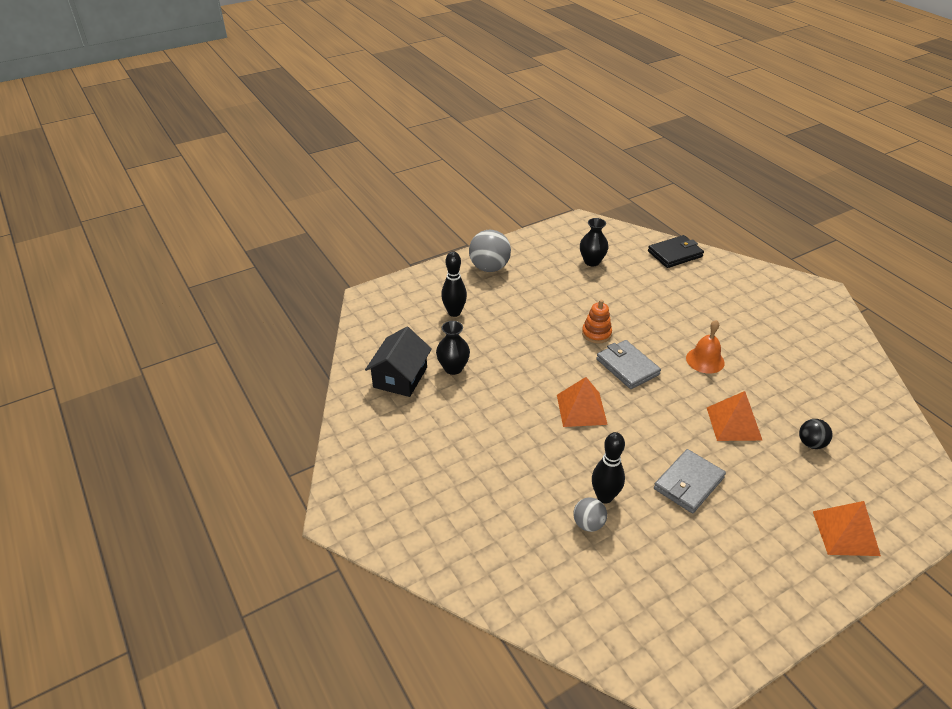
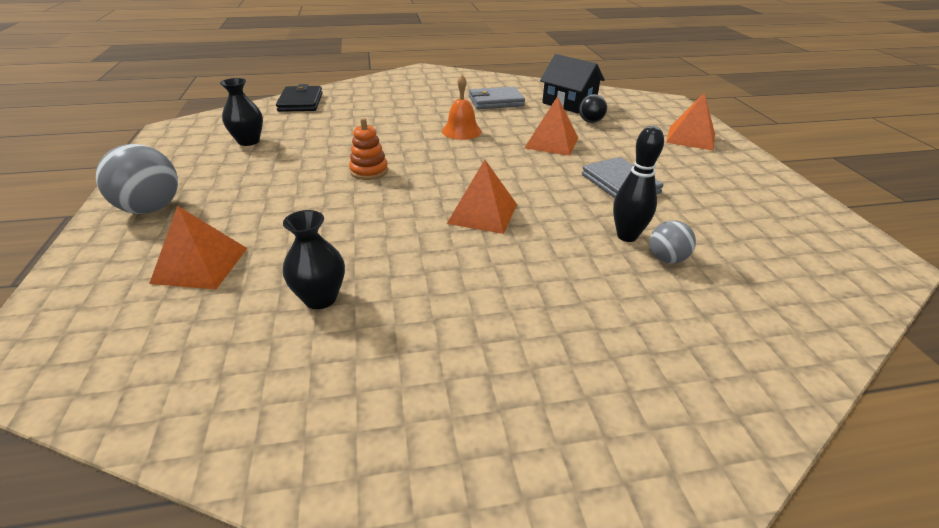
camera: 70 degrees left, 5 degrees down
black house [365,327,432,397] -> black house moved to [540,54,605,113]
black bowling pin [441,251,467,317] -> orange pyramid [149,205,247,289]
grey wallet [596,340,661,389] -> grey wallet moved to [469,87,525,109]

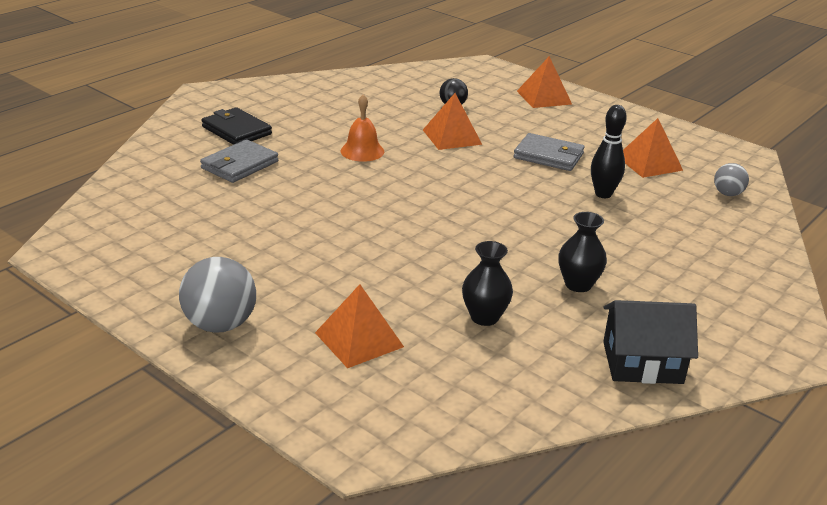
camera: 40 degrees left, 5 degrees down
black vase [220,78,263,146] -> black vase moved to [558,212,607,292]
black wallet [276,84,323,112] -> black wallet moved to [202,107,272,145]
orange stacking toy [349,118,388,180] -> none
orange pyramid [447,160,517,234] -> orange pyramid moved to [623,118,683,178]
grey wallet [469,87,525,109] -> grey wallet moved to [200,139,278,183]
black house [540,54,605,113] -> black house moved to [603,300,698,384]
grey ball [650,220,696,263] -> grey ball moved to [714,163,749,196]

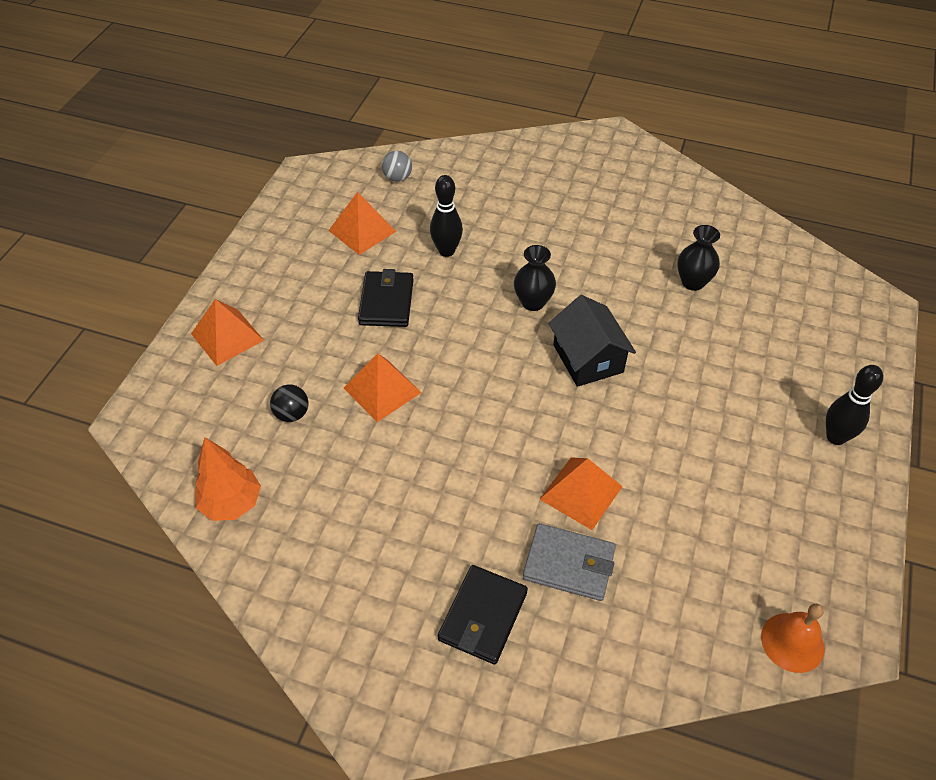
camera: 110 degrees left, 20 degrees up
grey ball [179,257,256,333] -> black bowling pin [826,365,883,445]
orange pyramid [315,284,404,368] -> orange pyramid moved to [540,457,623,530]
orange bell [341,94,384,162] -> orange bell moved to [761,603,824,673]
grey wallet [514,133,585,171] -> black wallet [358,269,414,327]
black vase [558,212,607,292] -> black vase moved to [514,245,556,311]
black house [603,300,698,384] -> black house moved to [548,295,636,387]
none -> orange tree [195,437,261,521]

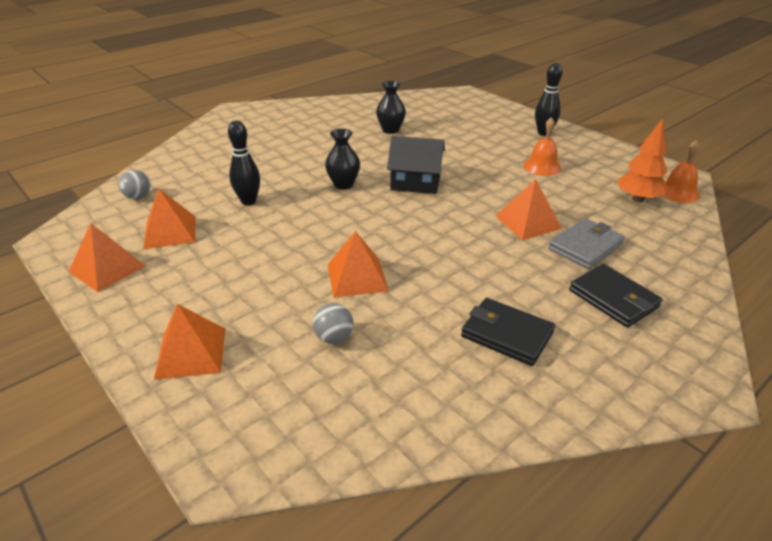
camera: 60 degrees left, 15 degrees down
orange tree [195,437,261,521] -> orange tree moved to [617,118,668,203]
black ball [270,384,308,422] -> grey ball [313,303,353,344]
black wallet [358,269,414,327] -> black wallet moved to [461,298,555,366]
none -> orange pyramid [69,223,145,292]
none -> orange bell [523,117,561,176]

